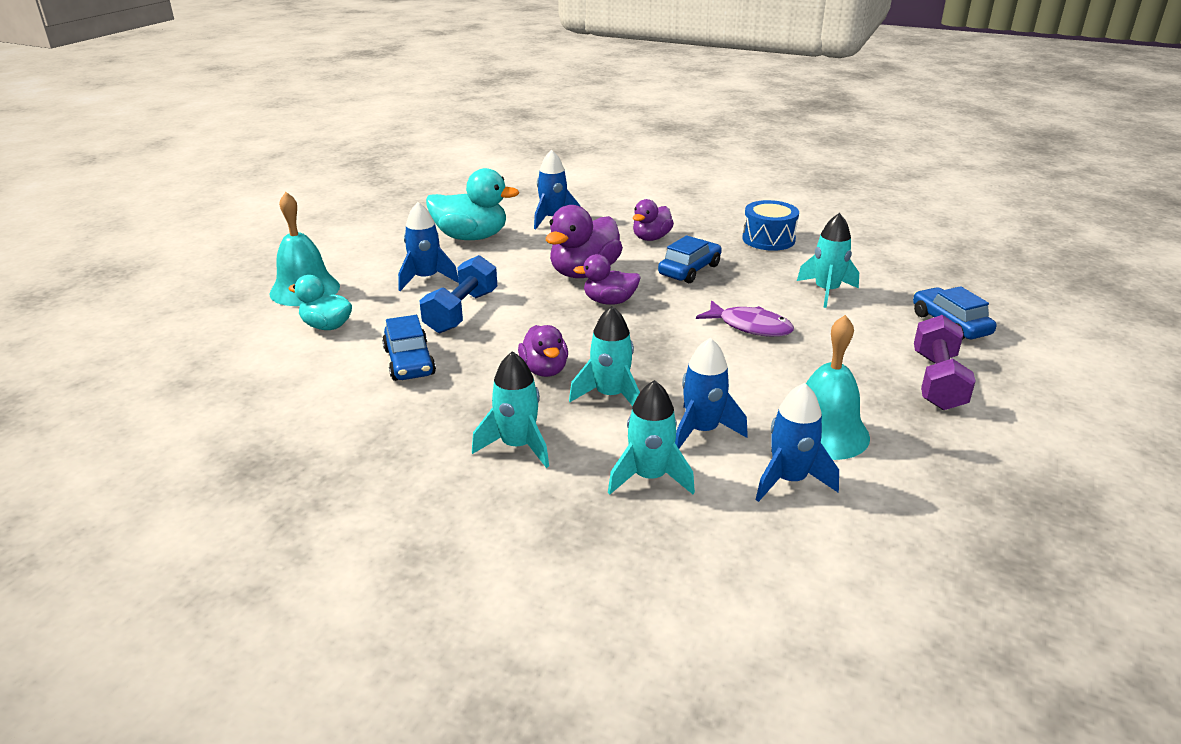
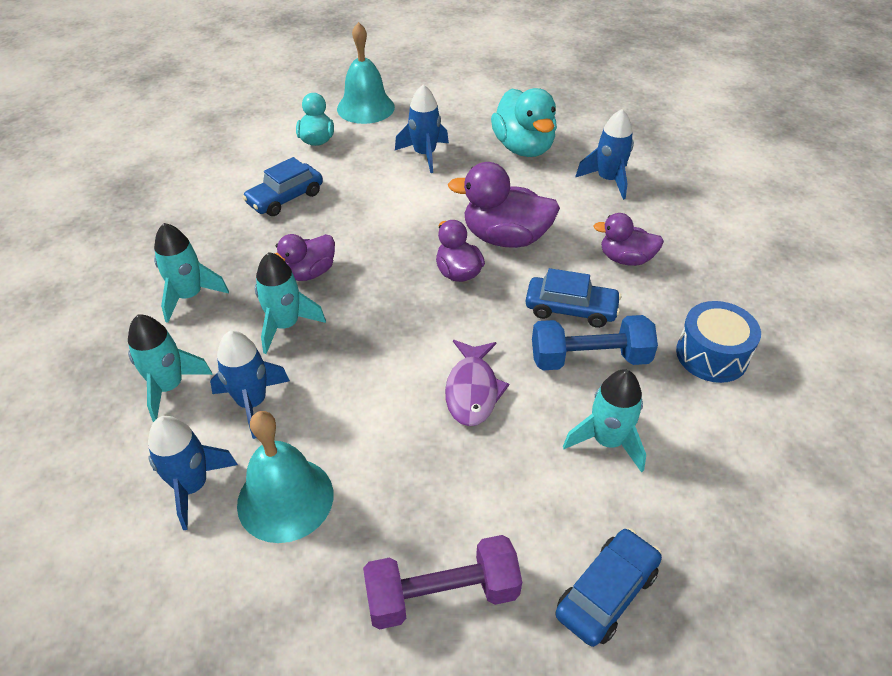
camera: 65 degrees right, 15 degrees up
blue dumbbell [419,255,497,333] -> blue dumbbell moved to [532,315,658,370]

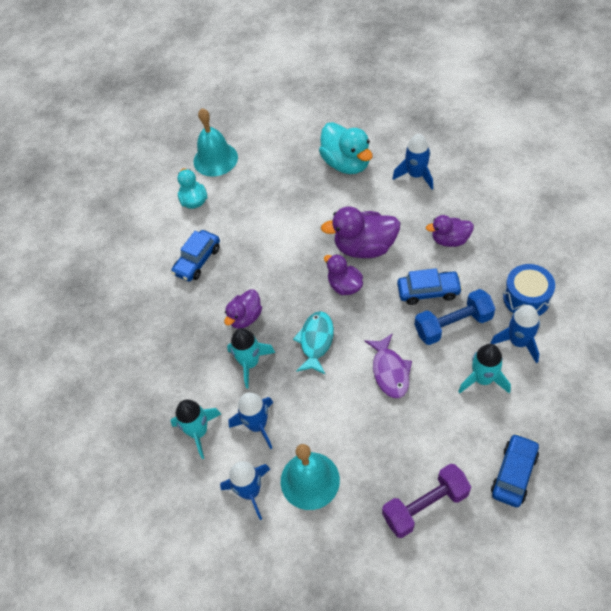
camera: 10 degrees left, 10 degrees up
turquoise rocket [154,223,229,323] -> none
blue rocket [395,84,449,173] -> blue rocket moved to [490,305,540,364]
none -> turquoise fish [293,311,334,375]

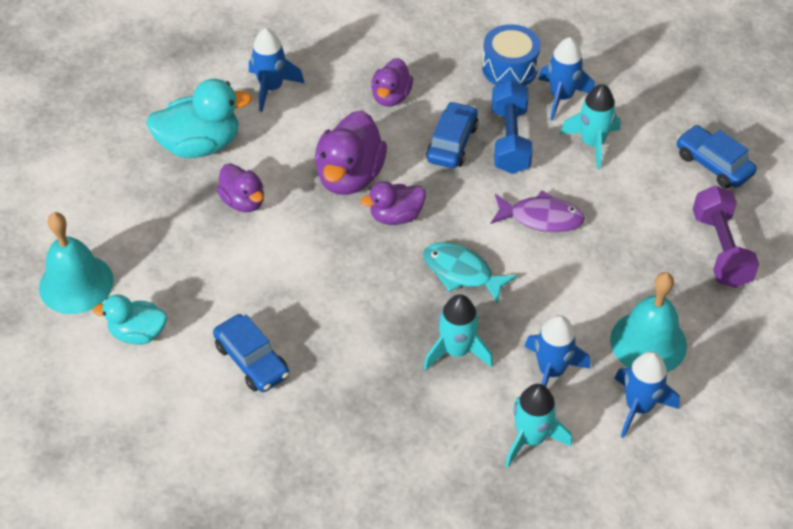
camera: 75 degrees left, 5 degrees down
purple duck [224,289,262,329] -> purple duck moved to [217,164,264,212]

